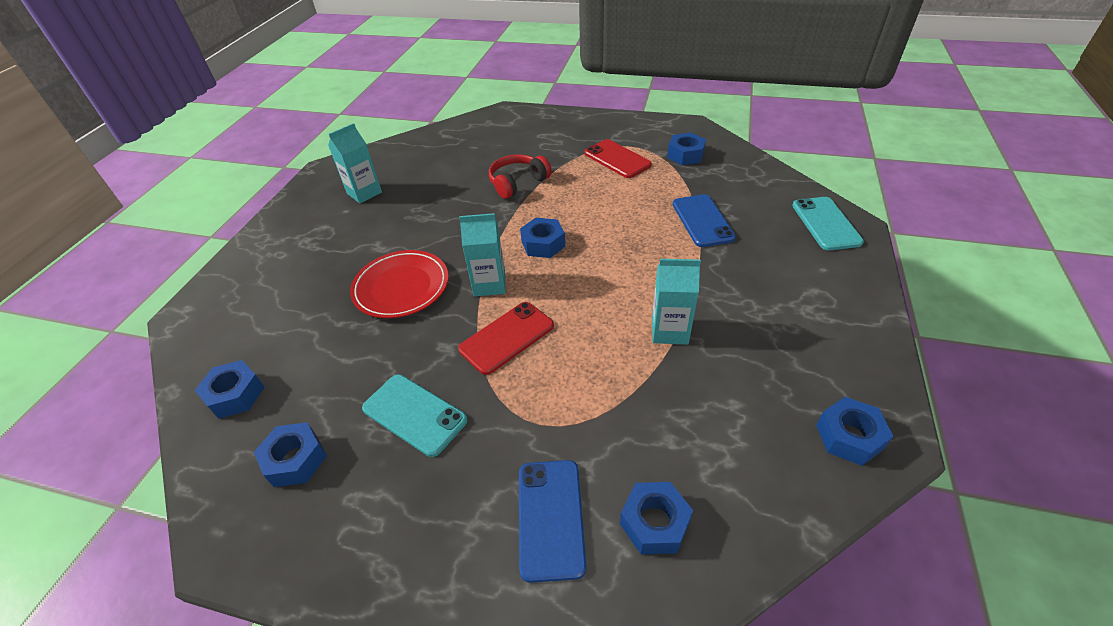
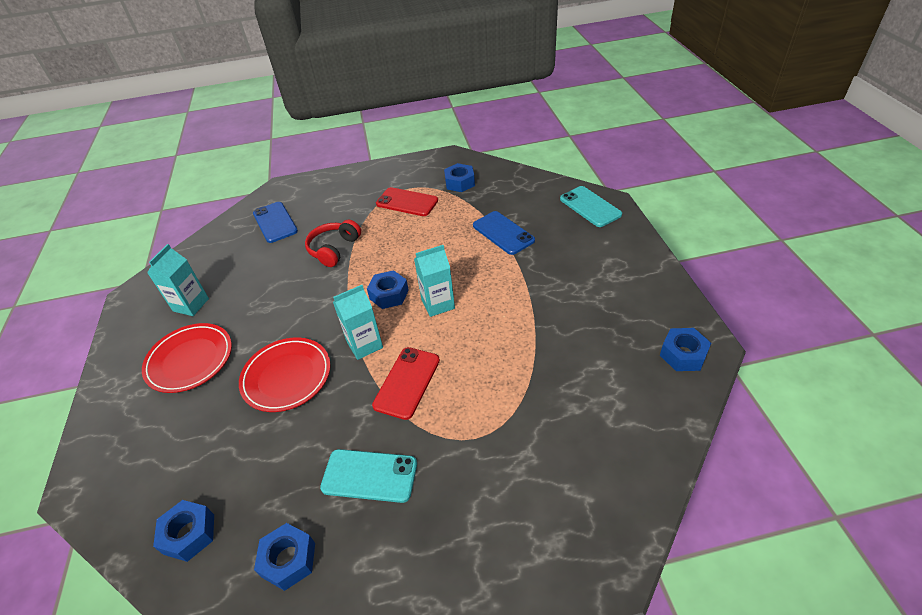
camera: 25 degrees left, 0 degrees up
blue phone [519,460,587,583] -> blue phone moved to [253,202,298,243]
blue nut [620,482,693,554] -> none
turquoise carton [652,259,701,345] -> turquoise carton moved to [414,245,455,317]
none -> red plate [142,323,232,393]

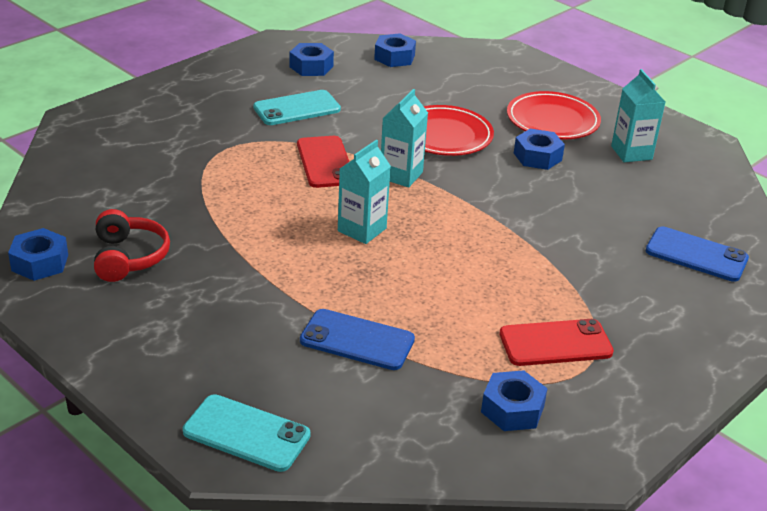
camera: 140 degrees right, 10 degrees down
red headphones [305,220,361,267] -> red headphones moved to [94,209,170,282]
blue nut [367,270,409,309] -> blue nut moved to [514,129,565,170]

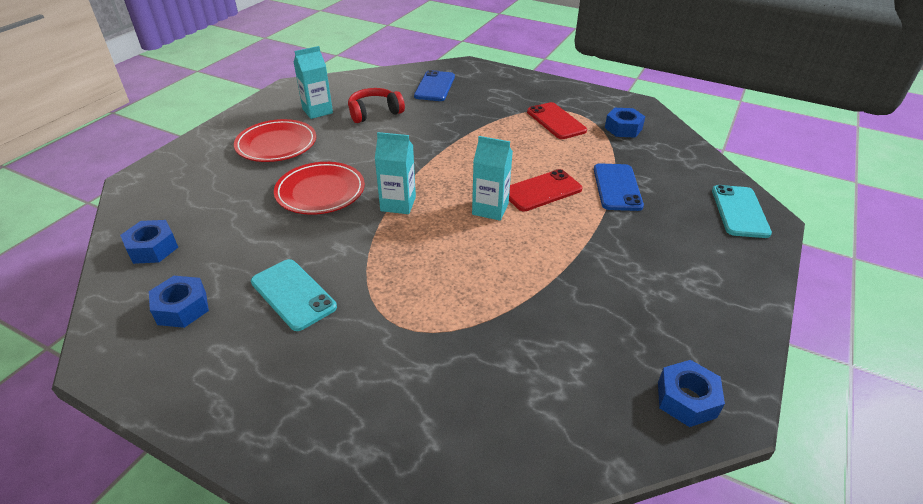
camera: 105 degrees left, 5 degrees up
red headphones [94,209,170,282] -> red headphones moved to [348,88,405,123]
red phone [297,136,349,188] -> red phone moved to [509,169,582,211]
blue nut [514,129,565,170] -> none

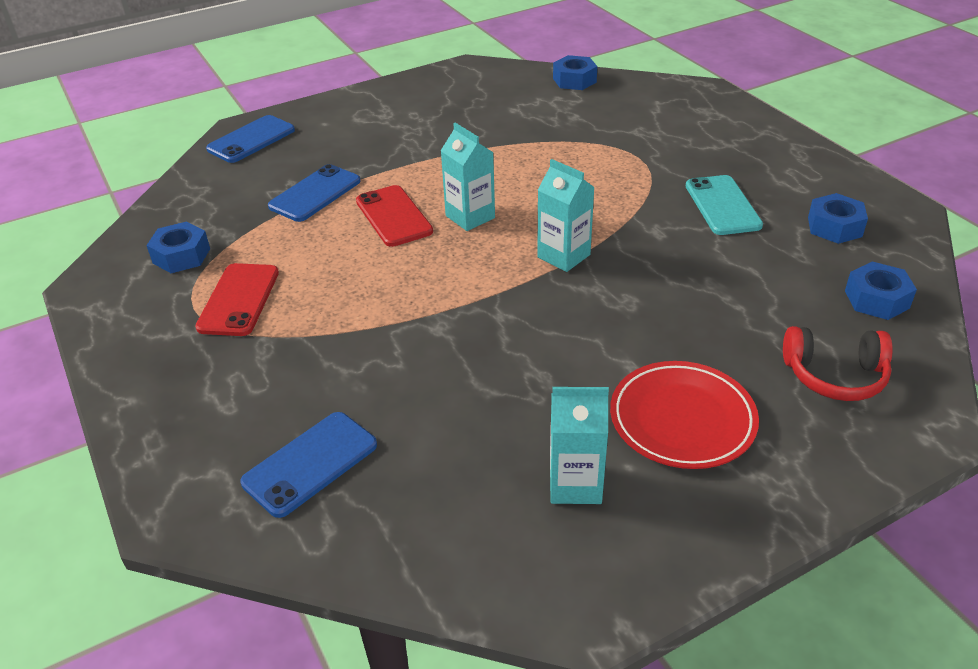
camera: 145 degrees left, 0 degrees up
red plate [274,162,365,215] -> none
red headphones [348,88,405,123] -> red headphones moved to [783,326,893,401]
red phone [509,169,582,211] -> red phone turned 60 degrees clockwise [356,185,433,247]
blue nut [658,360,725,427] -> blue nut moved to [553,55,597,90]
turquoise phone [712,185,772,238] -> blue phone [206,115,295,163]

